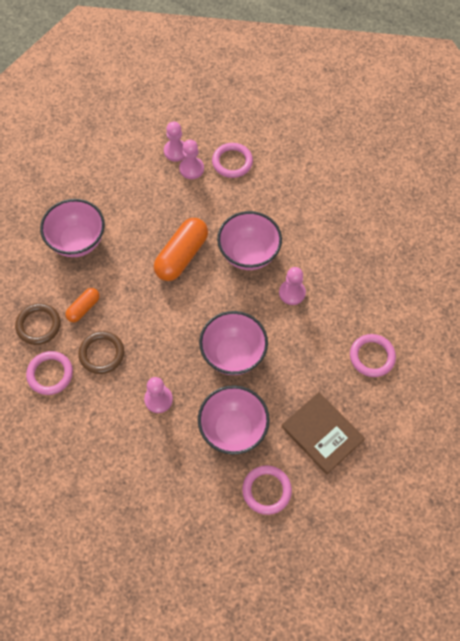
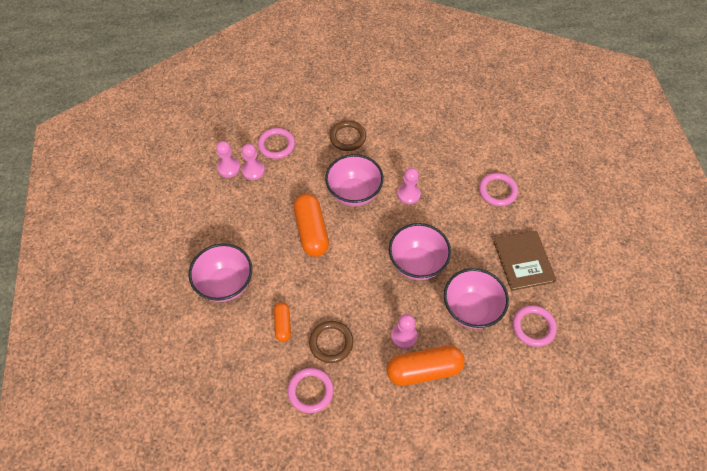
camera: 45 degrees left, 5 degrees down
brown ring [15,303,61,345] -> brown ring moved to [329,120,366,151]
brown book [281,392,365,475] -> brown book turned 75 degrees clockwise [494,231,556,291]
none -> orange capsule [387,346,465,386]

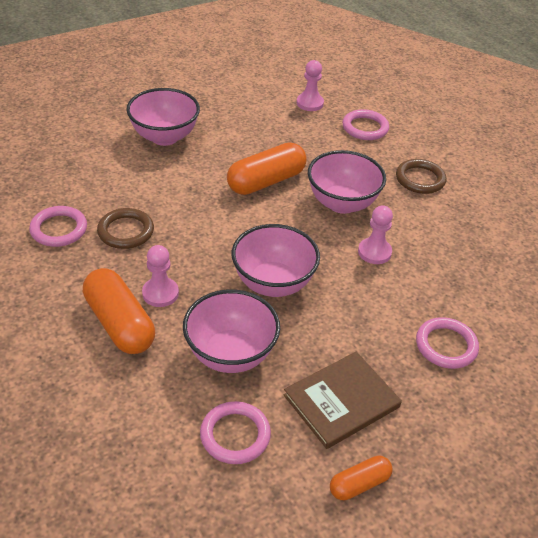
camera: 65 degrees right, 15 degrees down
pink pawn [242,144,265,180] -> none
orange capsule [274,302,291,342] -> orange capsule moved to [330,455,393,500]

